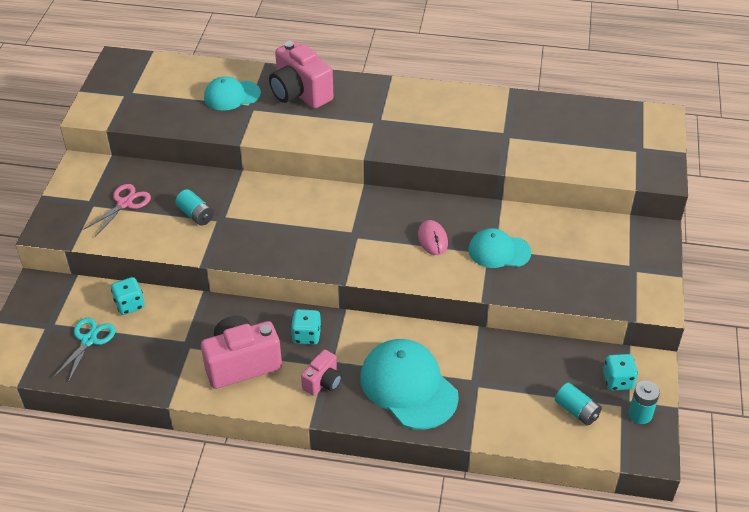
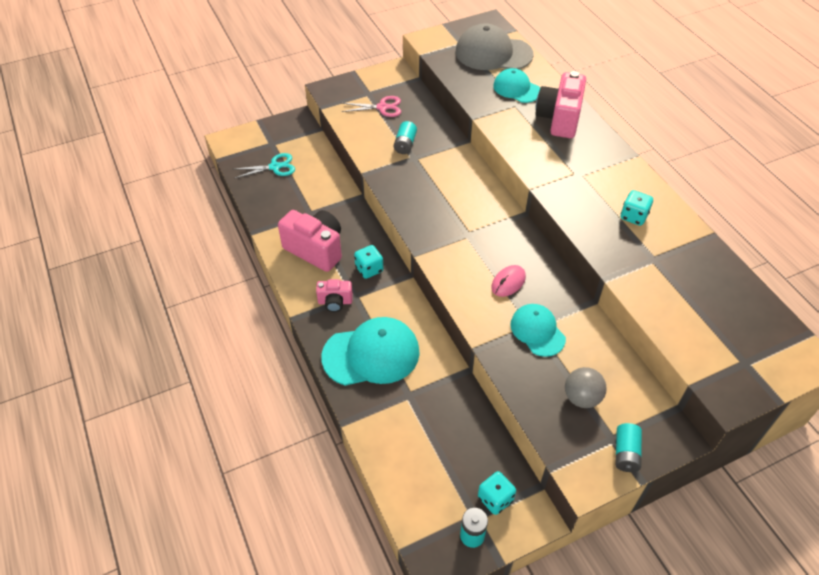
camera: 55 degrees right, 5 degrees up
turquoise dice [111,277,145,315] -> turquoise dice moved to [621,190,653,226]
turquoise cap [360,339,459,429] -> turquoise cap turned 60 degrees clockwise [321,317,420,386]
turquoise battery [555,383,602,426] -> turquoise battery moved to [616,423,642,472]
none -> grey cap [456,23,534,70]
none -> grey ball [565,367,607,408]

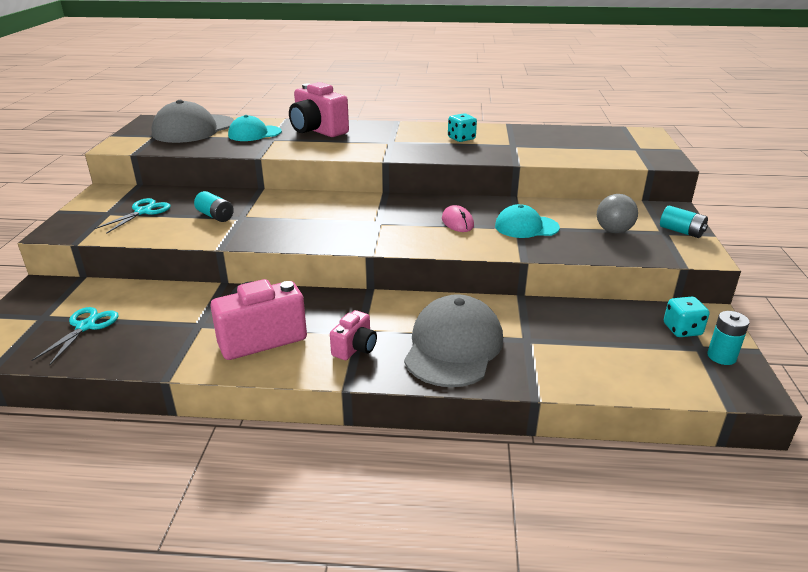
camera: 60 degrees left, 20 degrees down
turquoise cap [321,317,420,386] -> grey cap [404,294,503,387]
pink scissors [341,96,401,117] -> turquoise scissors [94,198,171,234]
turquoise dice [354,245,383,279] -> none

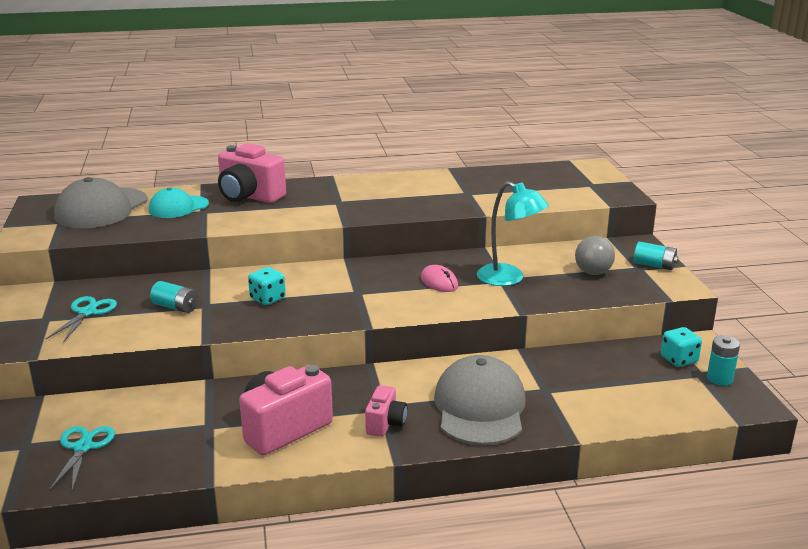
camera: 15 degrees left, 5 degrees down
turquoise dice [448,113,477,142] -> turquoise dice moved to [248,267,286,305]
turquoise cap [495,204,560,238] -> turquoise lamp [477,181,549,286]

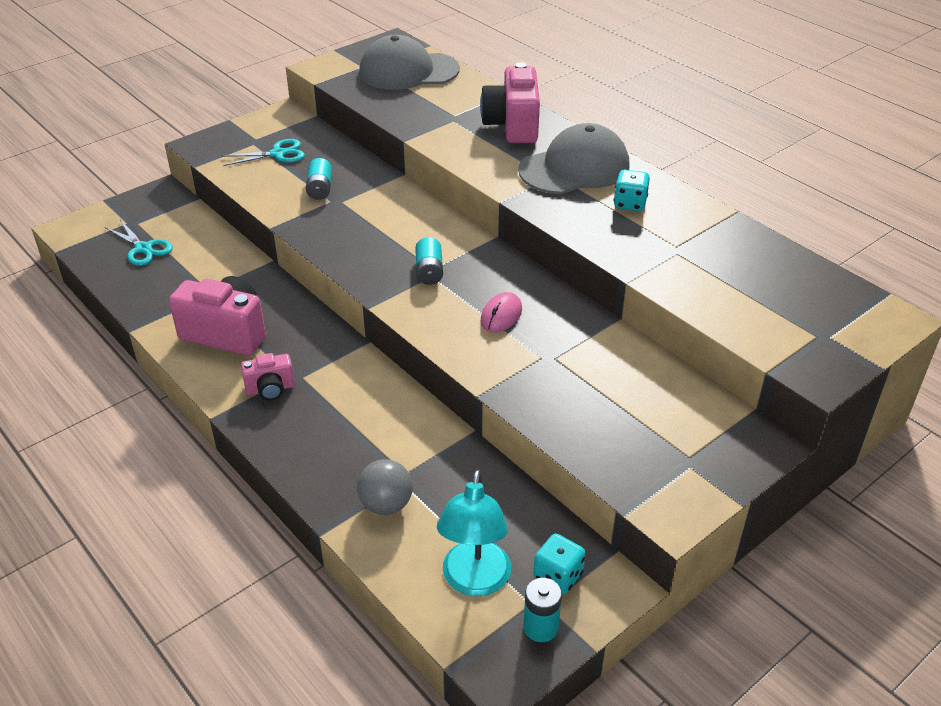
camera: 60 degrees right, 15 degrees up
turquoise scissors [49,426,115,491] -> turquoise scissors turned 75 degrees clockwise [105,220,173,266]
turquoise cap [149,187,209,218] -> none
turquoise dice [248,267,286,305] -> turquoise dice moved to [614,170,650,211]
grey cap [434,355,526,445] -> grey cap moved to [518,123,630,194]
turquoise lamp [477,181,549,286] -> turquoise lamp moved to [437,470,511,596]
grey ball [575,236,615,275] -> grey ball moved to [357,459,413,515]
turquoise battery [634,242,678,270] -> turquoise battery moved to [415,237,443,285]

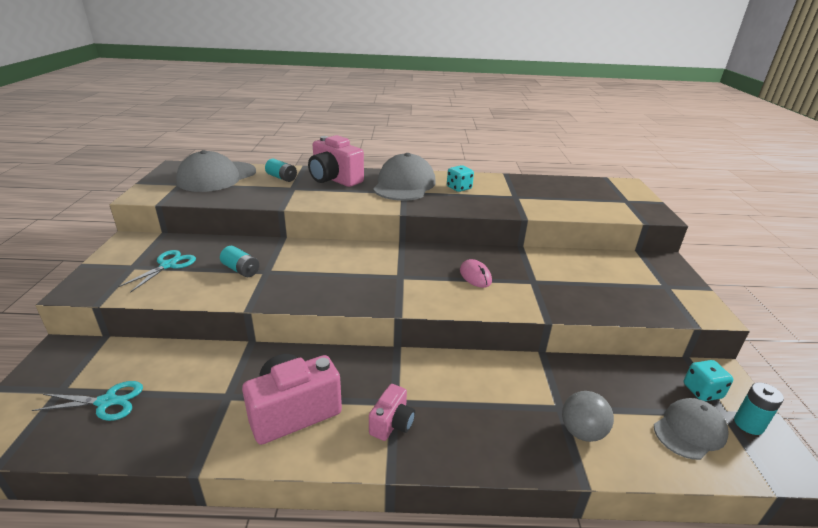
camera: 50 degrees left, 10 degrees down
turquoise battery [415,237,443,285] -> turquoise battery moved to [265,159,297,182]
turquoise lamp [437,470,511,596] -> grey cap [654,398,729,460]

